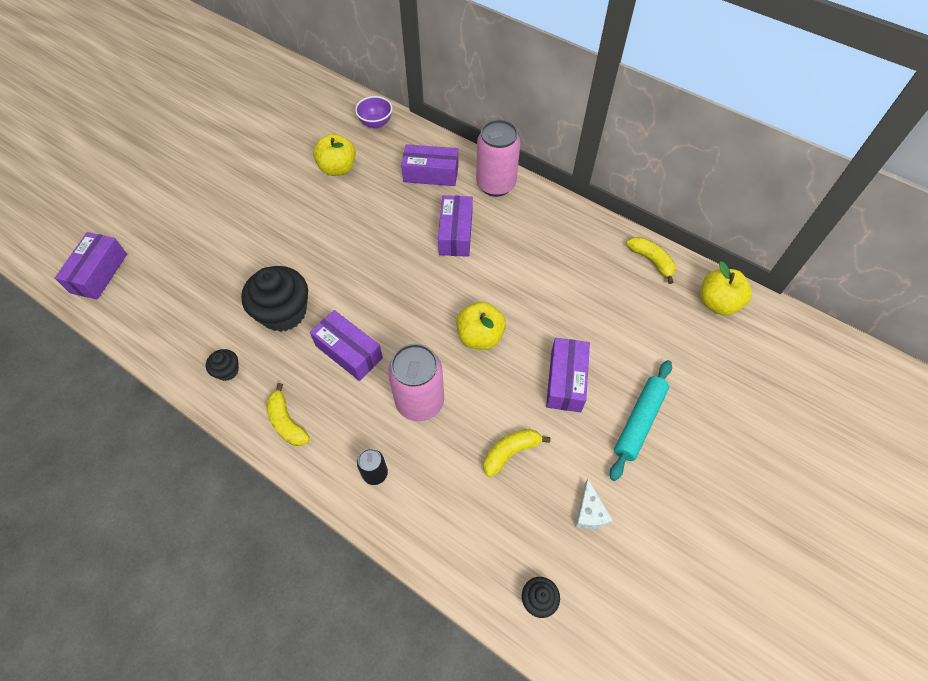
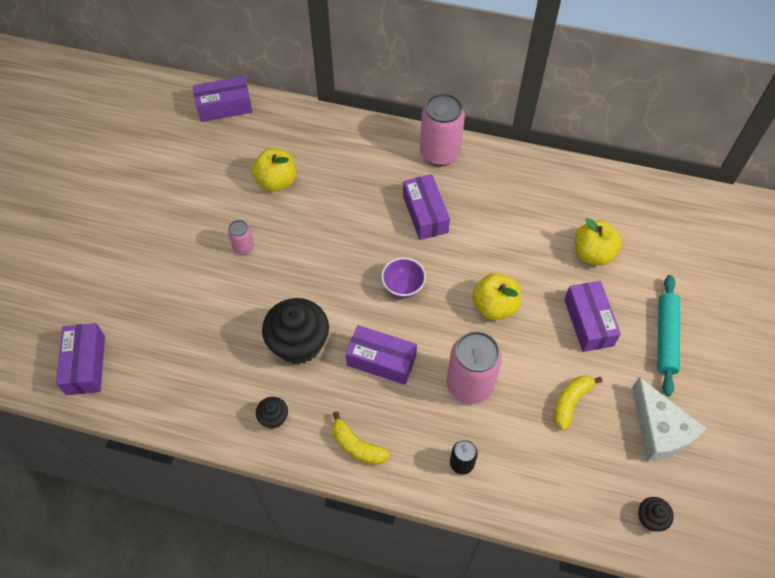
camera: 20 degrees left, 0 degrees up
purple bowl [355,96,392,129] -> purple bowl moved to [381,257,426,298]
purple box [401,144,458,186] -> purple box moved to [193,76,252,122]
white cheese [575,479,613,529] -> white cheese [632,377,706,462], size x1.86
yellow banana [626,237,676,284] -> none
yellow apple [700,261,752,316] -> yellow apple moved to [575,218,622,266]
none -> pink can [228,220,254,255]

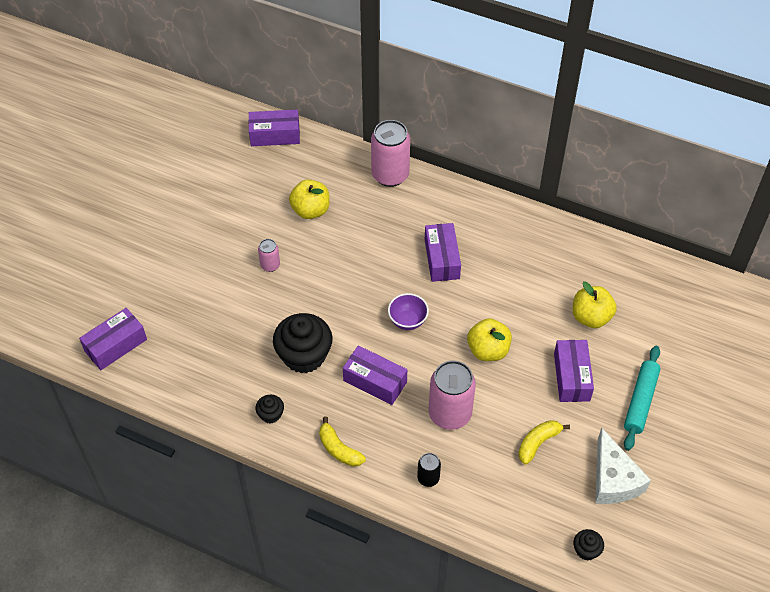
camera: 10 degrees right, 5 degrees down
purple box [56,323,105,395] -> purple box turned 45 degrees clockwise [79,308,147,370]
pink can [420,93,465,166] -> pink can moved to [371,120,410,187]

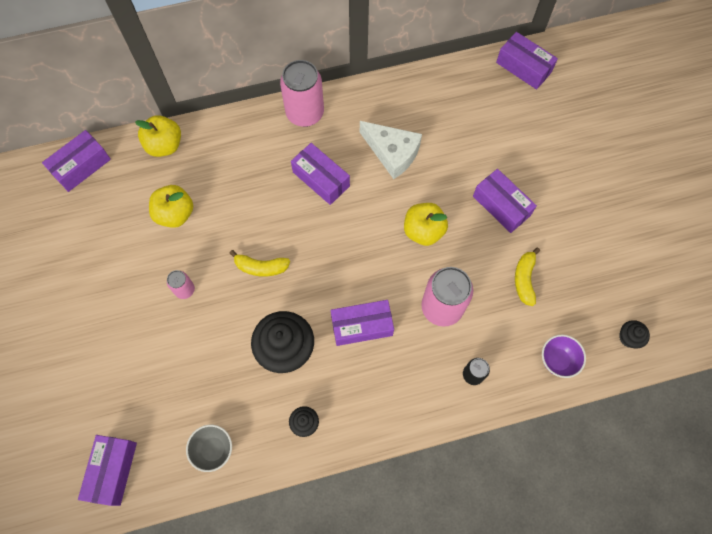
camera: 40 degrees left, 15 degrees up
yellow banana [319,416,366,467] -> yellow banana moved to [230,250,290,277]
pink can [371,120,410,187] -> pink can moved to [280,60,324,127]
purple bowl [388,293,429,330] -> purple bowl moved to [542,335,586,378]
yellow apple [573,282,617,328] -> yellow apple moved to [135,115,181,157]
white cheese [595,427,651,504] -> white cheese moved to [360,121,422,179]
turquoise rolling pin [624,346,661,451] -> none
none -> grey bowl [186,425,232,472]
none -> purple box [496,32,558,89]

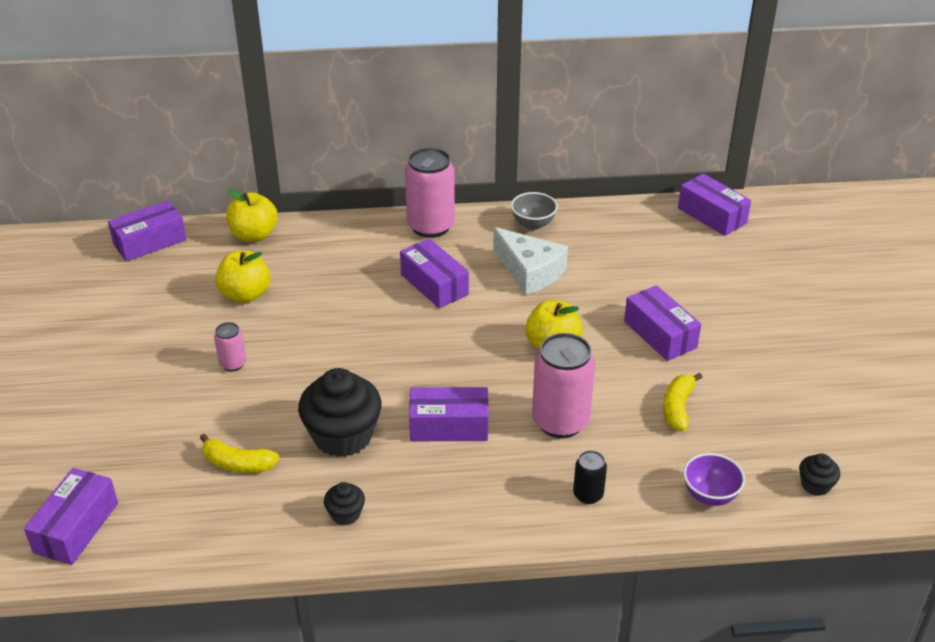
camera: 10 degrees right, 30 degrees down
grey bowl [186,425,232,472] -> grey bowl moved to [511,192,558,230]
yellow banana [230,250,290,277] -> yellow banana moved to [200,434,279,473]

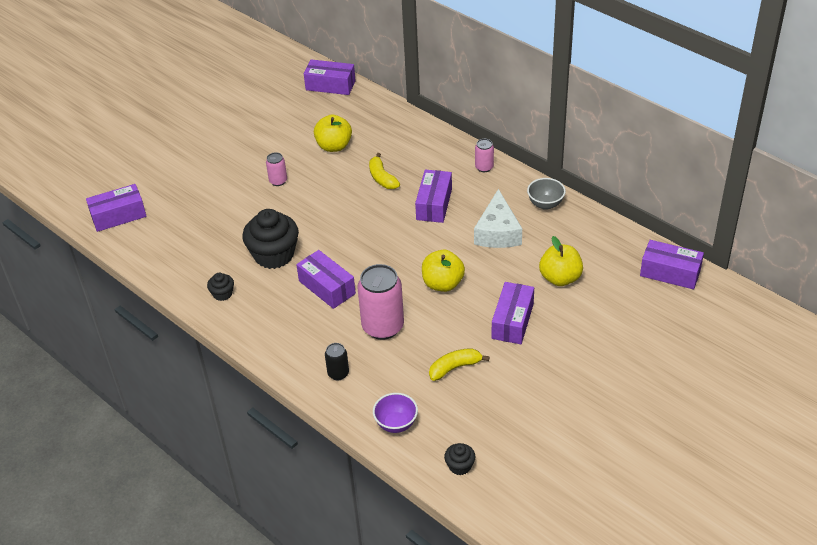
camera: 50 degrees right, 5 degrees up
yellow banana [200,434,279,473] -> yellow banana moved to [369,153,400,189]
yellow apple [226,189,278,242] -> yellow apple moved to [539,236,583,286]
pink can [405,148,455,238] -> pink can [475,139,494,172], size x0.50
purple box [678,173,751,236] -> purple box turned 75 degrees counterclockwise [640,240,704,289]

